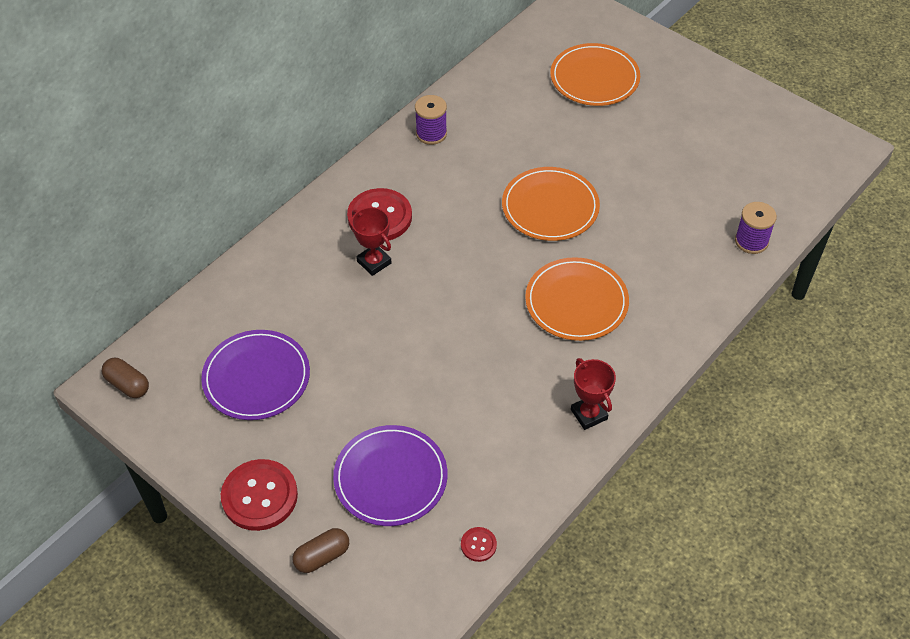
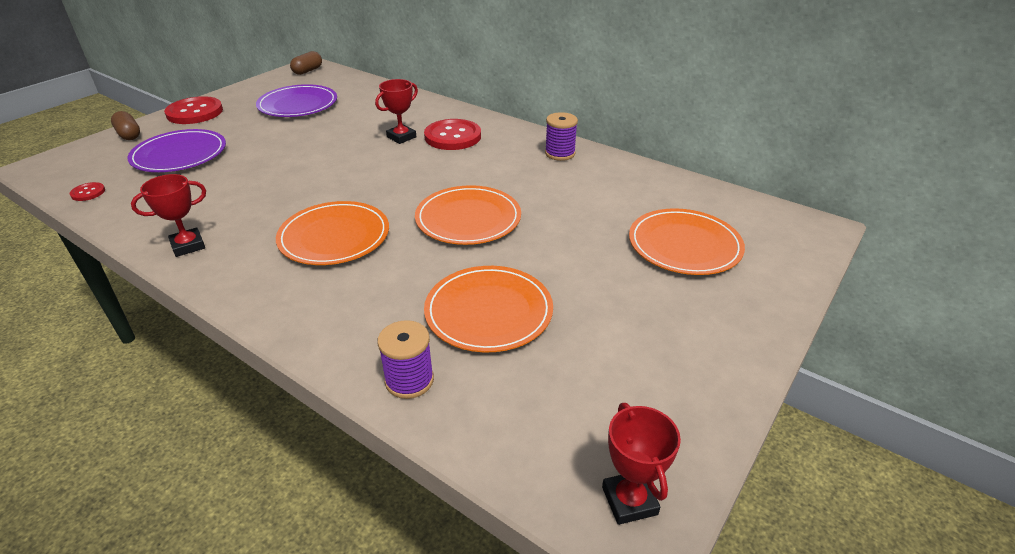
camera: 85 degrees right, 15 degrees down
none -> orange plate [424,266,553,352]
none -> red trophy [602,403,681,525]

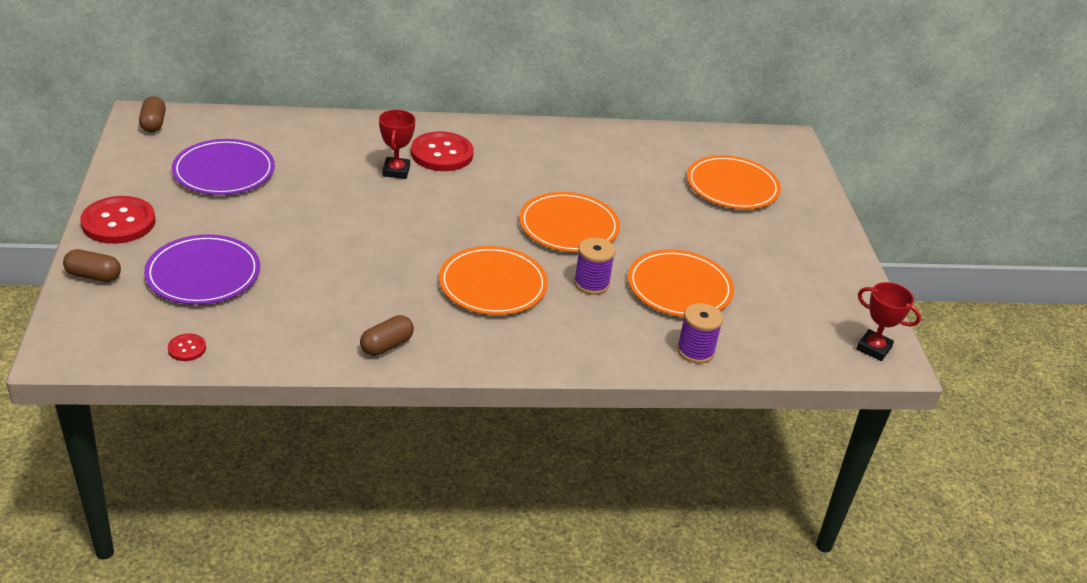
camera: 45 degrees left, 0 degrees up
red trophy [131,174,206,257] -> brown capsule [360,315,414,356]
purple spool [545,112,578,161] -> purple spool moved to [574,238,615,295]

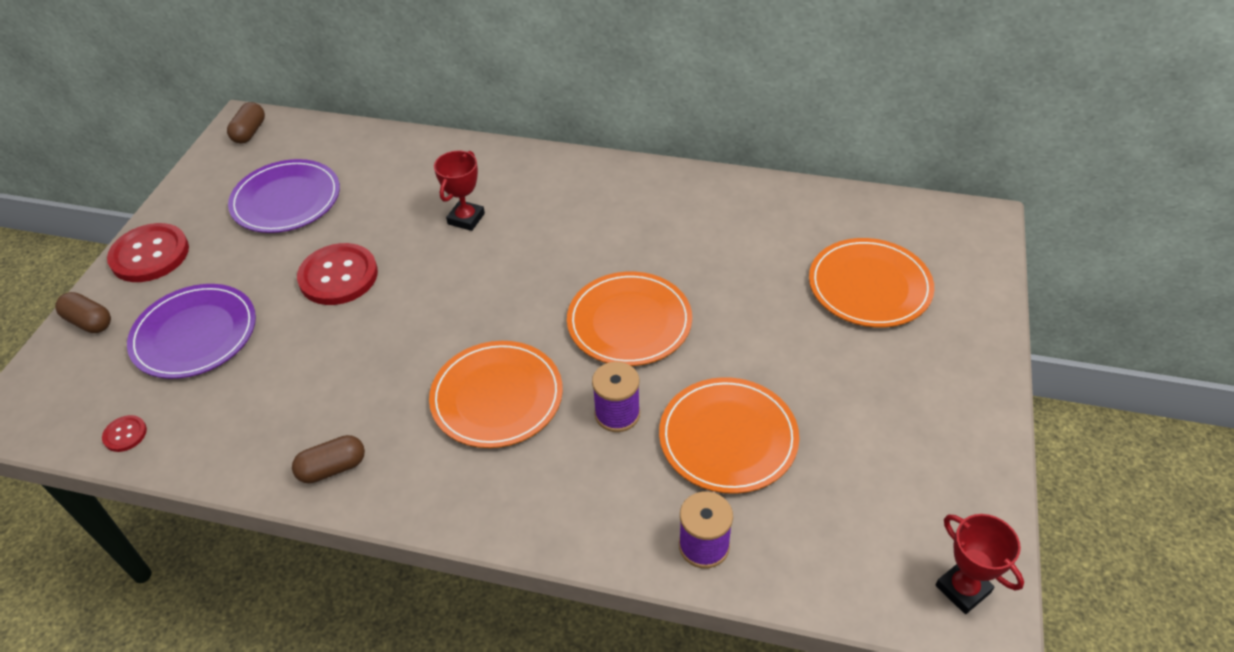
camera: 25 degrees right, 10 degrees up
red button [411,131,474,171] -> red button moved to [297,243,378,305]

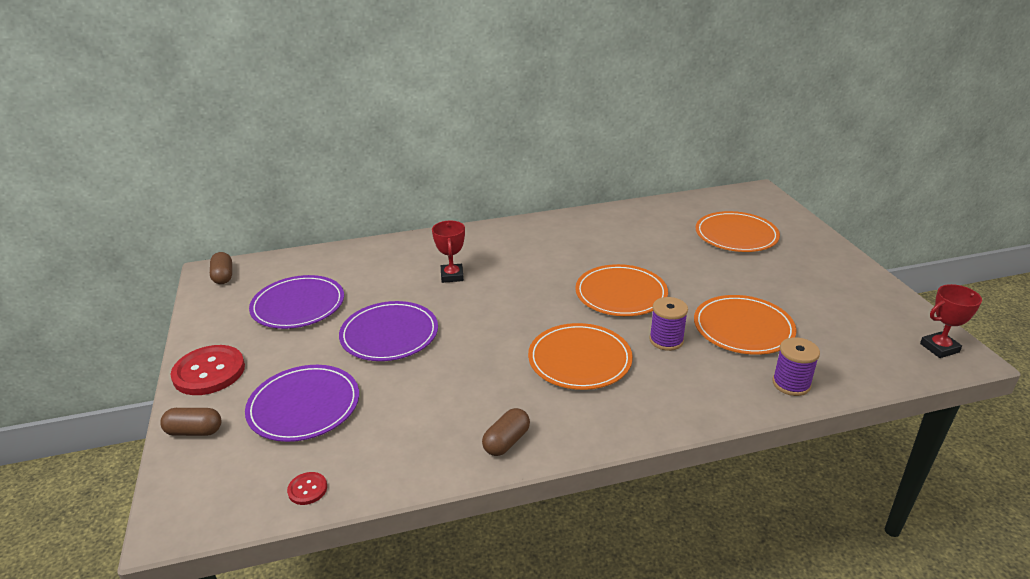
camera: 30 degrees left, 15 degrees down
red button [297,243,378,305] -> purple plate [339,301,438,361]
red trophy [936,514,1024,614] -> red trophy turned 45 degrees counterclockwise [920,284,982,358]

